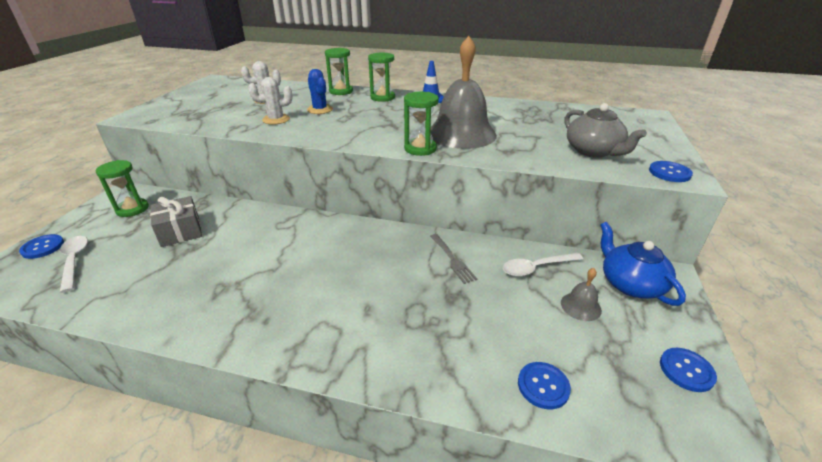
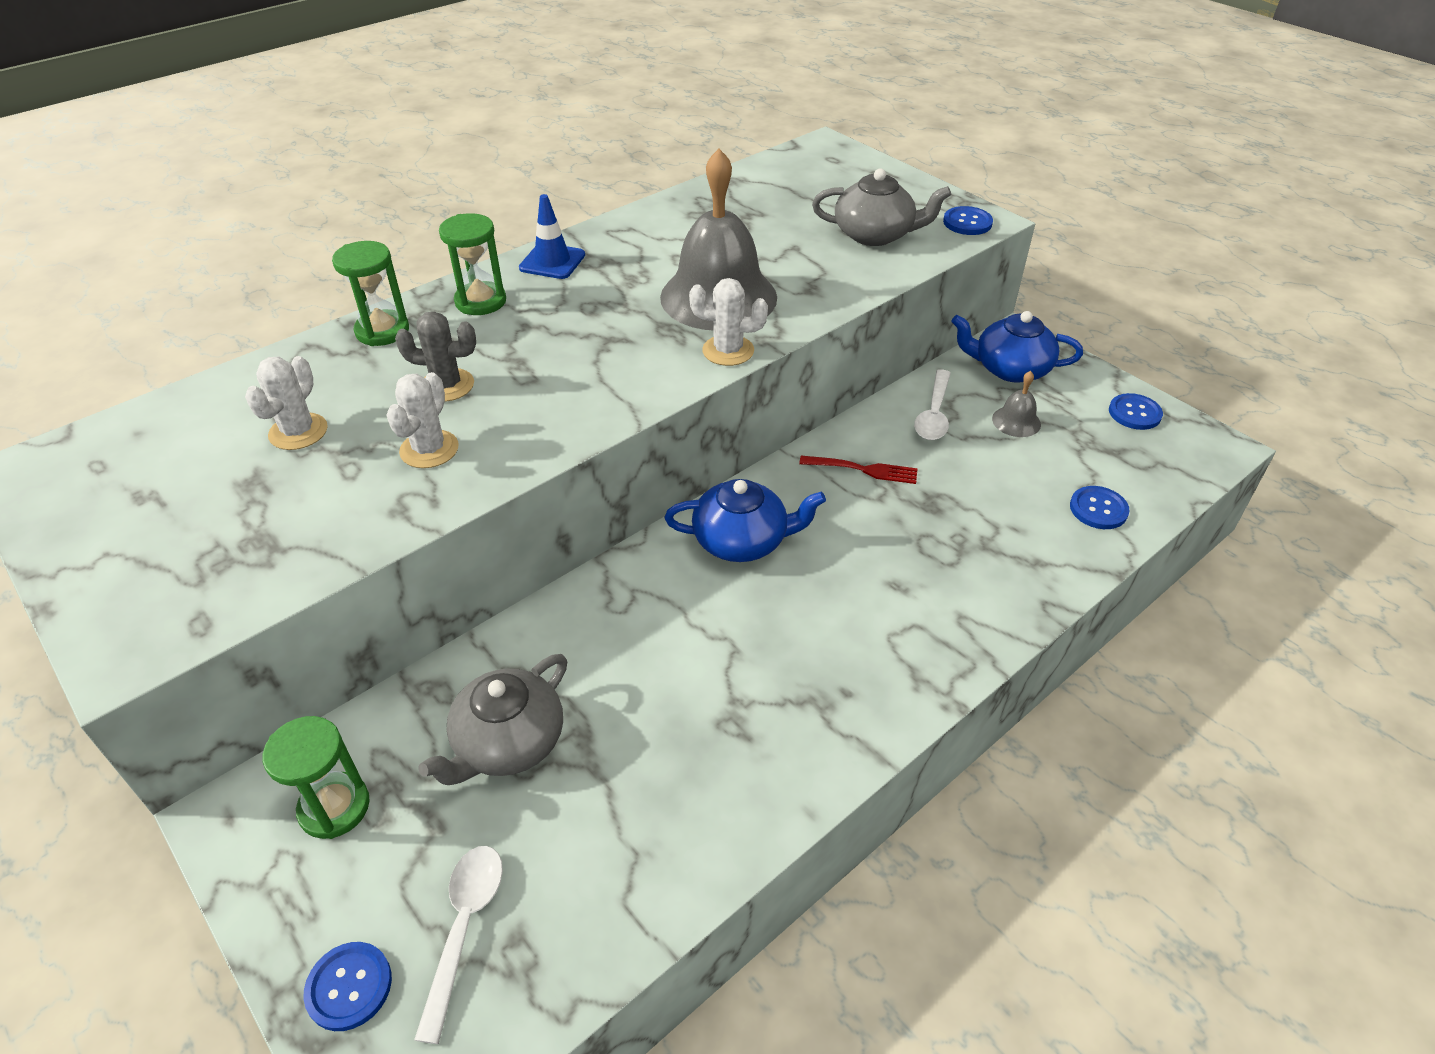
camera: 55 degrees left, 10 degrees up
white spoon [60,236,88,293] -> white spoon turned 90 degrees clockwise [414,846,503,1044]
grey gift [150,196,202,247] -> grey teapot [418,654,567,785]
blue cactus [307,69,333,114] -> grey cactus [395,311,476,402]
green hourglass [404,92,439,156] -> white cactus [689,278,768,366]
grey fork [430,234,477,284] -> red fork [799,456,918,484]
none -> blue teapot [665,479,826,562]

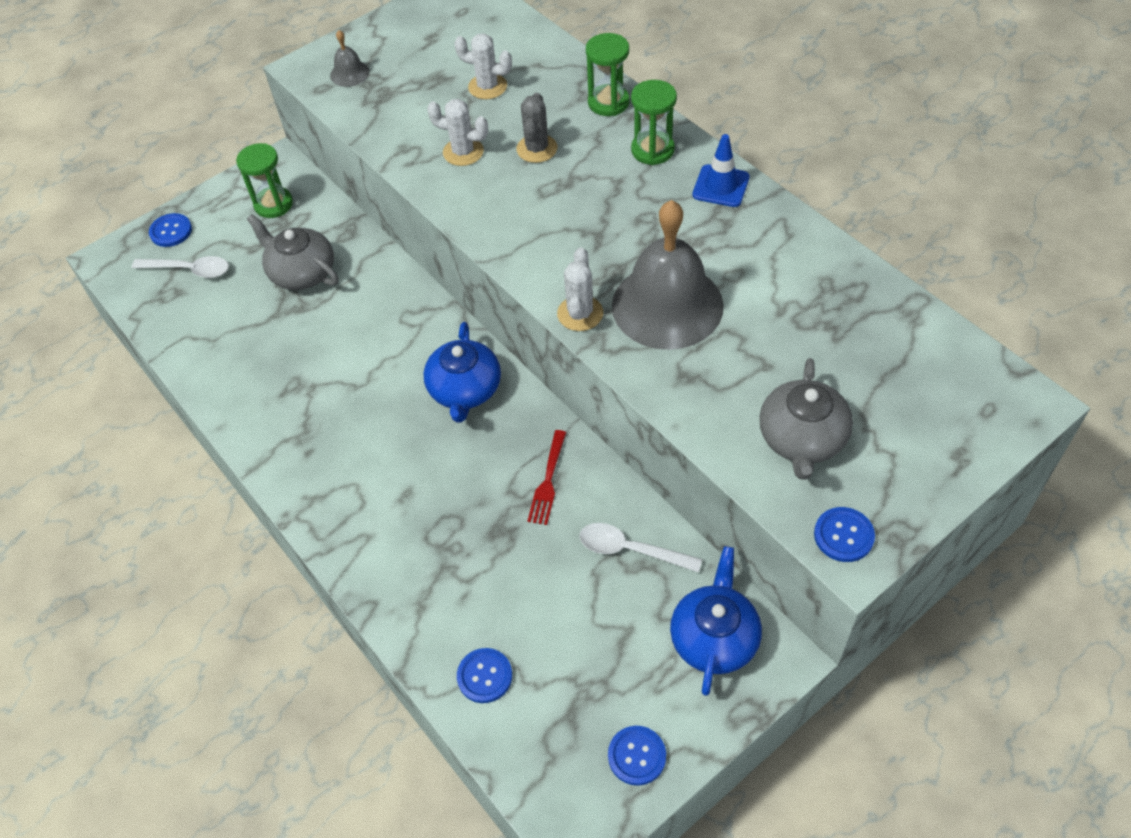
camera: 95 degrees right, 10 degrees up
grey bell [992,371,1041,437] -> grey bell moved to [330,30,370,87]

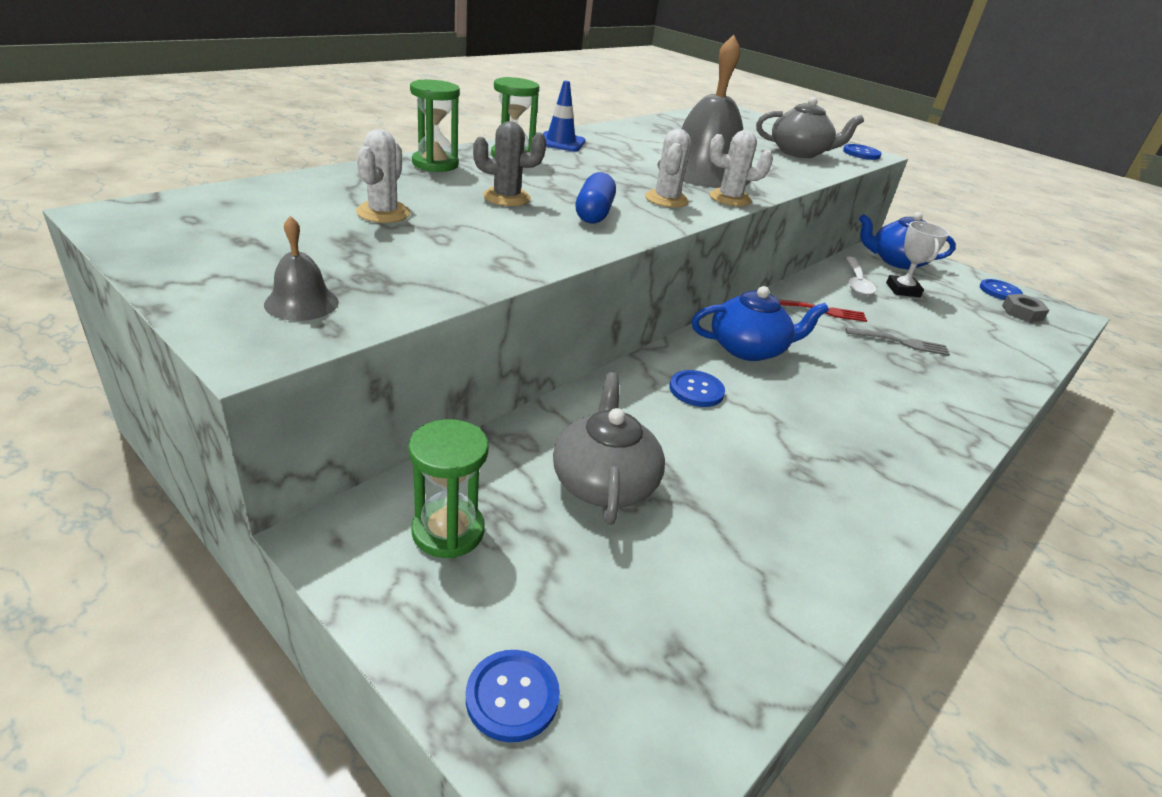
camera: 105 degrees left, 20 degrees down
white spoon [131,256,229,278] -> none
grey teapot [247,214,339,290] -> grey teapot turned 150 degrees clockwise [553,372,665,525]
white cactus [427,99,488,166] -> white cactus moved to [645,129,691,208]
blue button [457,648,512,703] -> blue button moved to [670,370,725,407]
none -> blue capsule [575,172,616,223]
none -> grey fork [846,327,950,356]
none -> white trophy [886,221,949,297]
none -> grey nut [1002,294,1049,322]

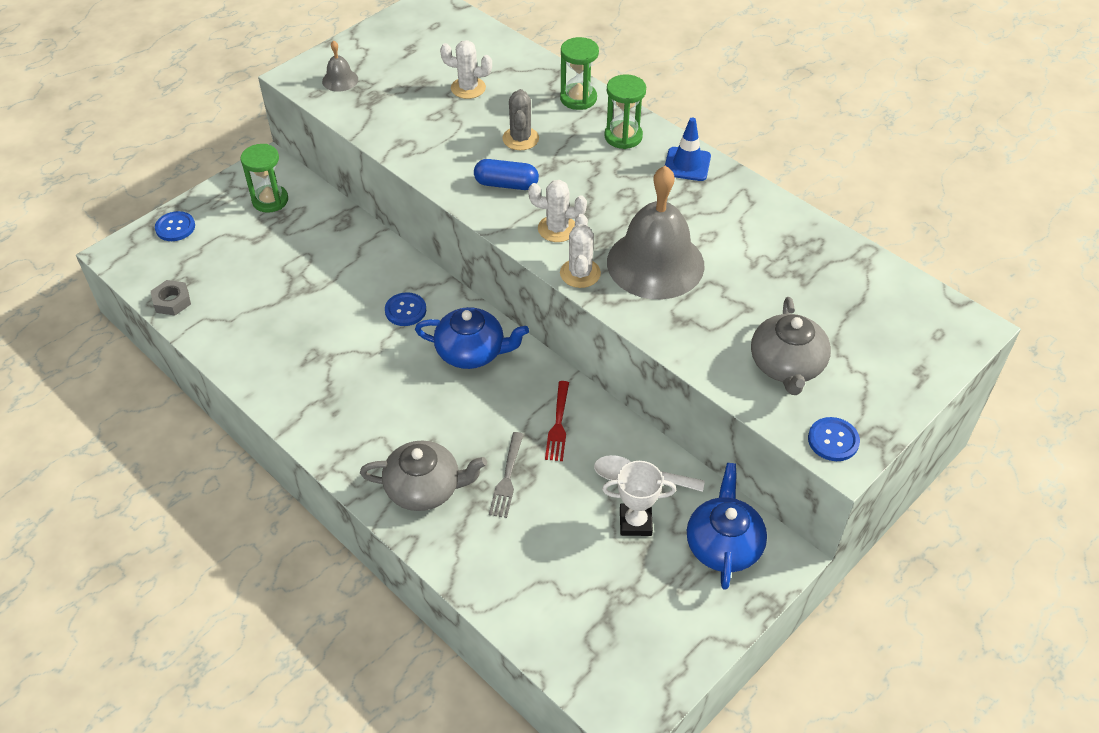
camera: 95 degrees right, 15 degrees up
grey teapot [553,372,665,525] -> grey teapot moved to [360,440,487,511]
blue teapot [691,286,829,361] -> blue teapot turned 75 degrees counterclockwise [415,307,529,369]
blue button [980,279,1023,300] -> none
grey nut [1002,294,1049,322] -> grey nut moved to [151,280,191,316]

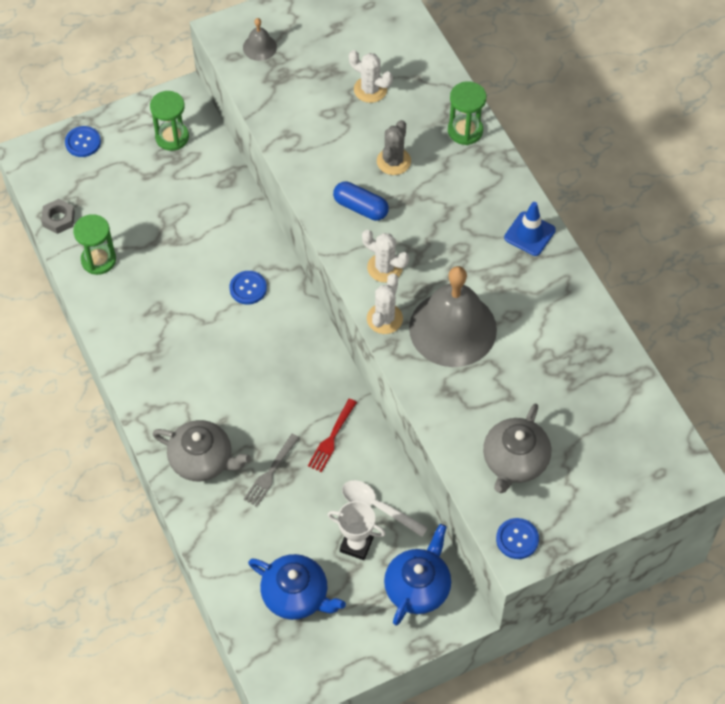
camera: 20 degrees right, 10 degrees up
blue teapot [415,307,529,369] -> blue teapot moved to [248,554,346,620]
green hourglass [604,74,646,149] -> green hourglass moved to [73,214,116,275]

